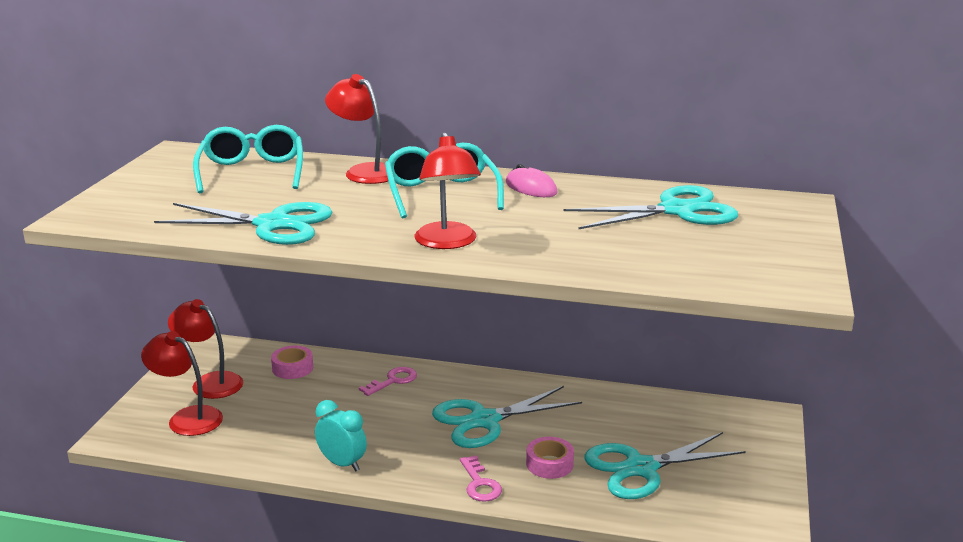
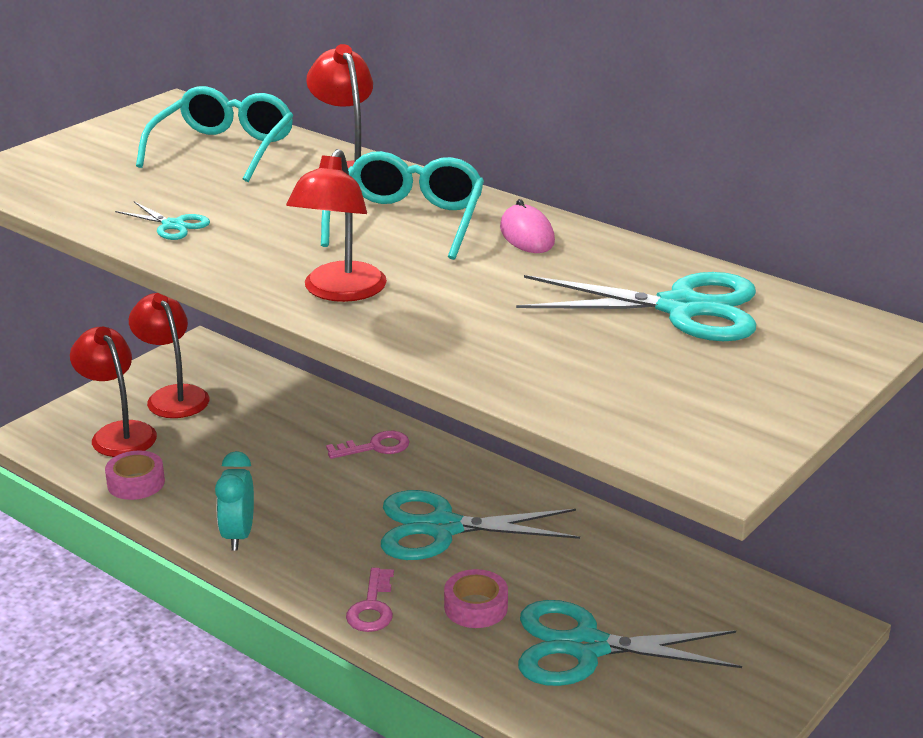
camera: 25 degrees right, 5 degrees up
turquoise scissors [154,202,332,245] -> turquoise scissors [115,202,210,240], size x0.47
pink tape [271,346,313,379] -> pink tape moved to [105,450,165,500]
turquoise clock [315,400,367,471] -> turquoise clock turned 150 degrees counterclockwise [215,451,254,551]

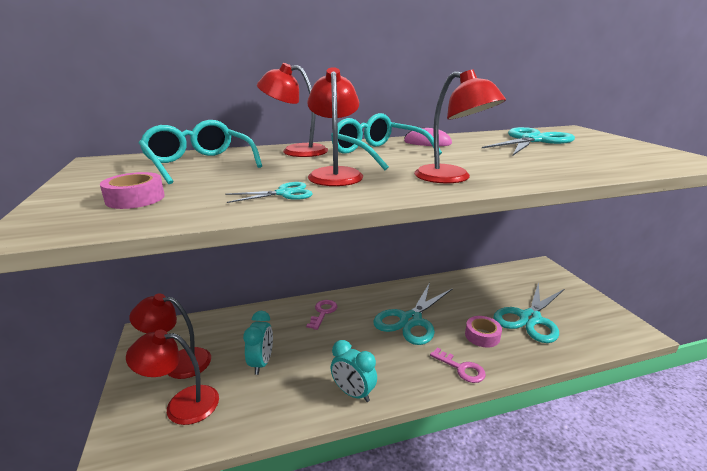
camera: 55 degrees left, 5 degrees down
pink tape [105,450,165,500] -> pink tape moved to [100,172,165,209]
none -> turquoise clock [243,311,273,375]
none -> red lamp [307,67,363,186]

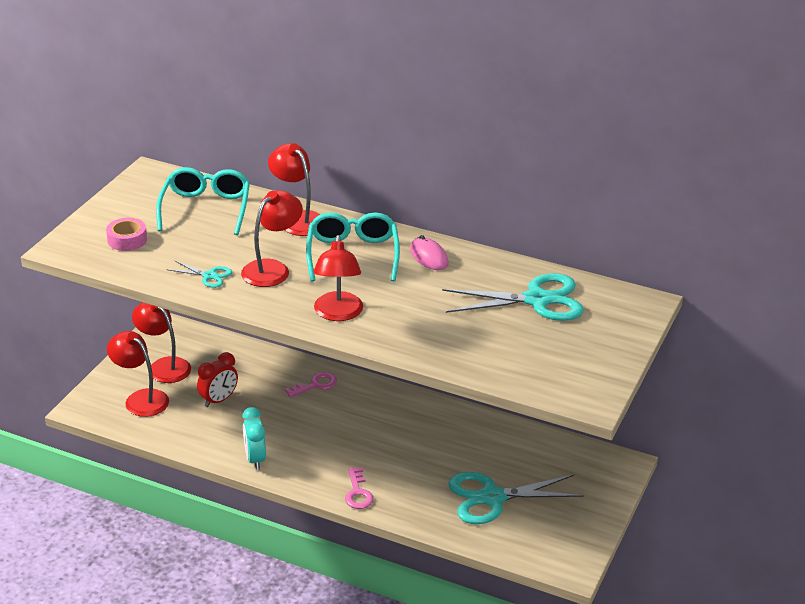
camera: 40 degrees right, 10 degrees up
turquoise clock [243,311,273,375] -> red clock [197,352,238,407]
turquoise scissors [373,282,453,345] -> none
pink tape [465,316,502,347] -> none

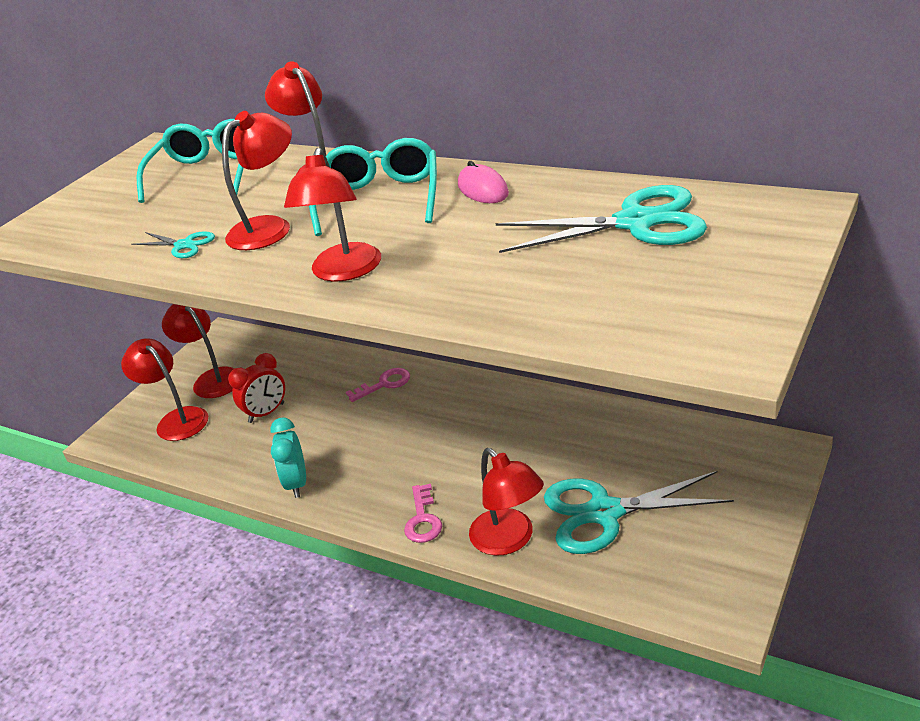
camera: 10 degrees right, 0 degrees up
pink tape [106,218,147,251] -> none
none -> red lamp [469,448,544,556]

